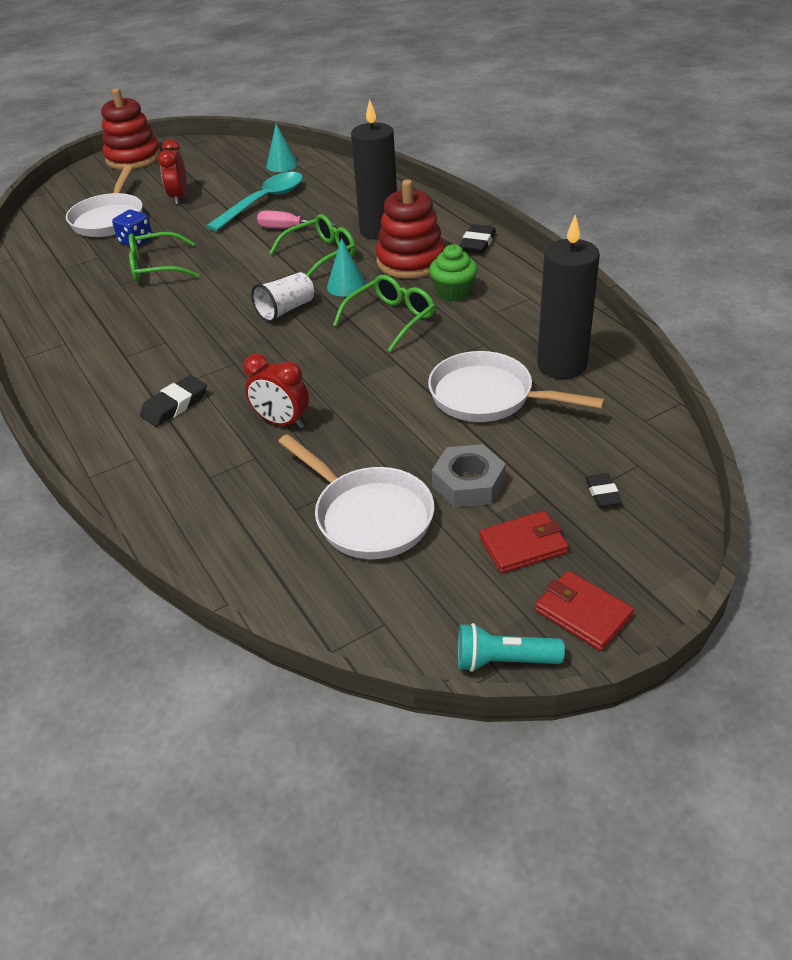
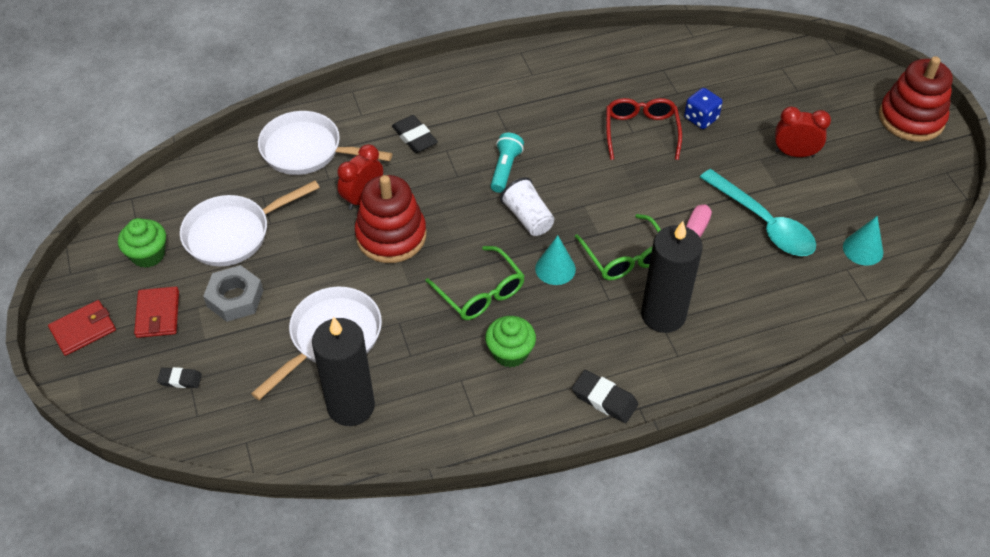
camera: 100 degrees right, 10 degrees up
white pan [66,165,143,237] -> white pan moved to [258,111,393,175]
green glasses [129,232,199,283] -> red glasses [606,98,682,160]
red stacking toy [376,180,445,279] -> red stacking toy moved to [355,175,427,263]
turquoise flashlight [458,623,565,672] -> turquoise flashlight moved to [490,133,524,193]
none -> green cupcake [118,218,166,268]

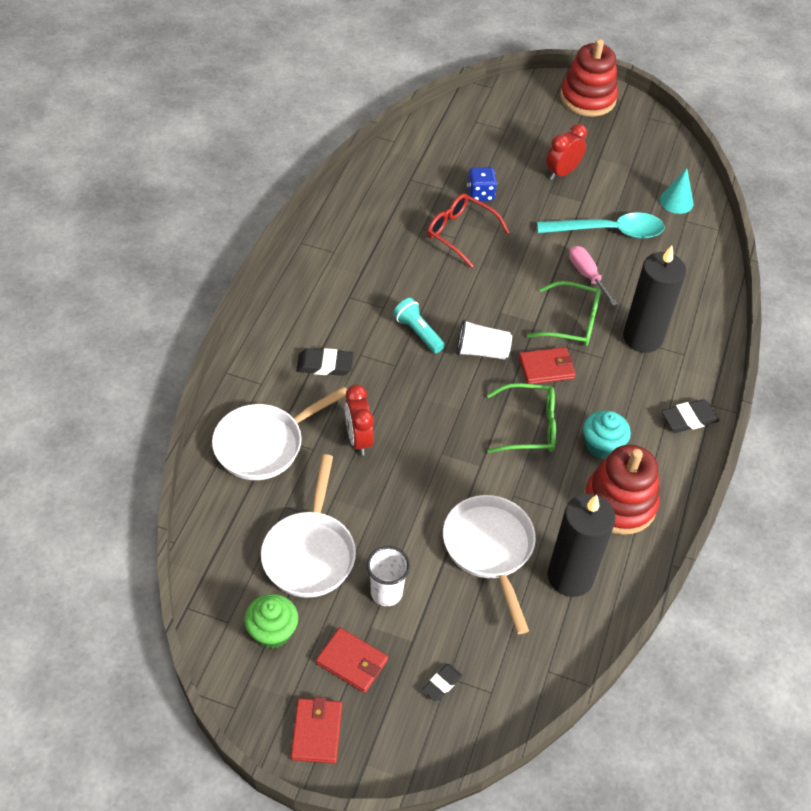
camera: 55 degrees left, 0 degrees up
grey nut [203,265,263,322] -> white cup [367,546,410,606]
red stacking toy [355,175,427,263] -> red stacking toy moved to [584,445,660,535]
green cupcake [485,316,536,367] -> turquoise cupcake [583,411,631,459]
turquoise cone [535,235,576,285] -> red wallet [519,347,576,384]

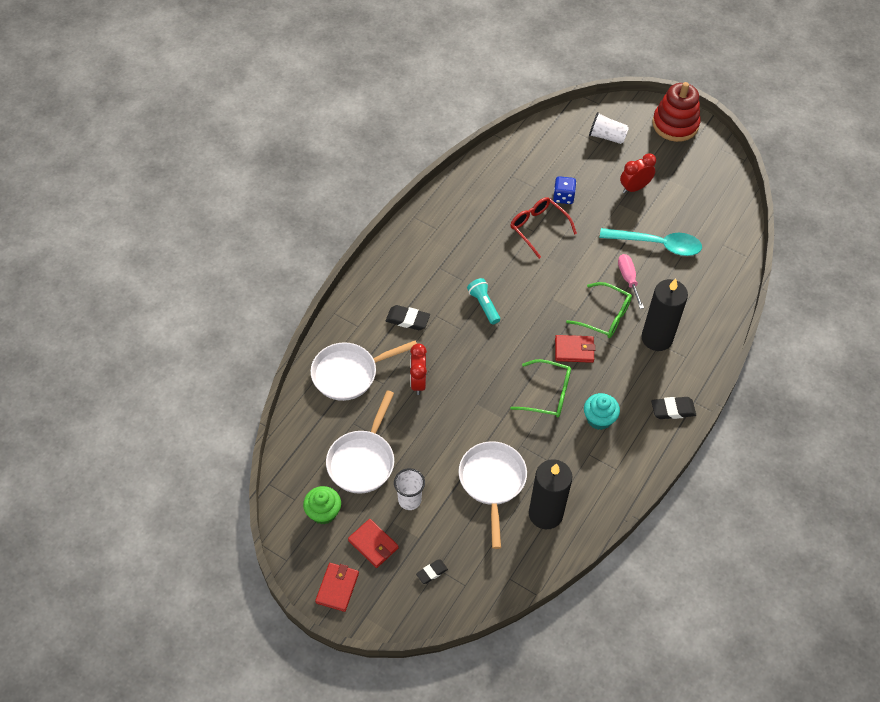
camera: 15 degrees right, 5 degrees up
white cup [457,319,512,360] -> white cup moved to [589,112,629,144]
red stacking toy [584,445,660,535] -> none
turquoise cone [660,168,694,214] -> none

